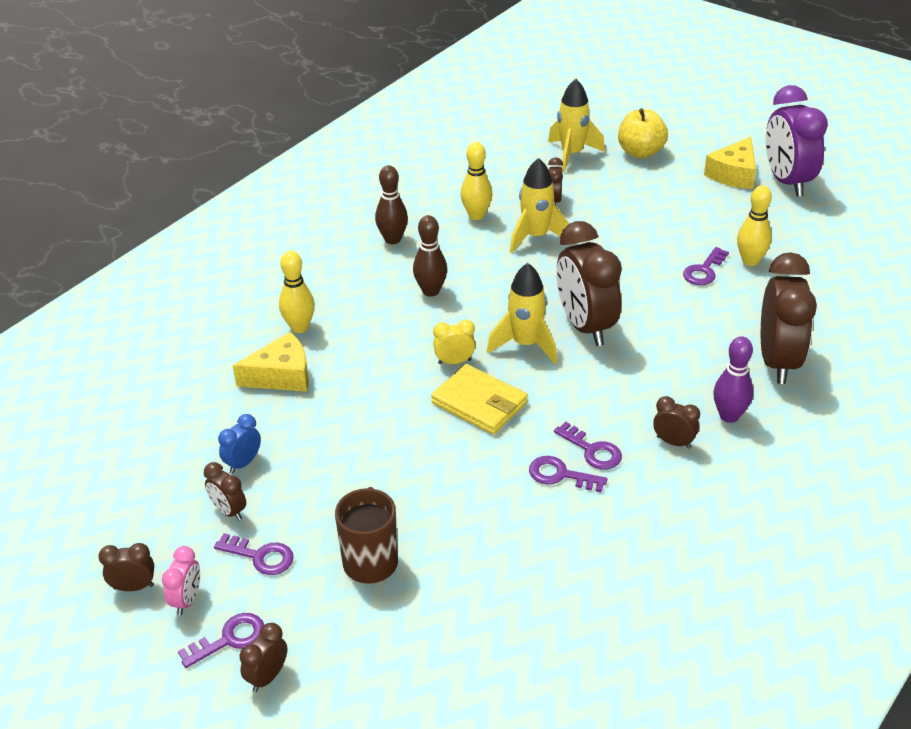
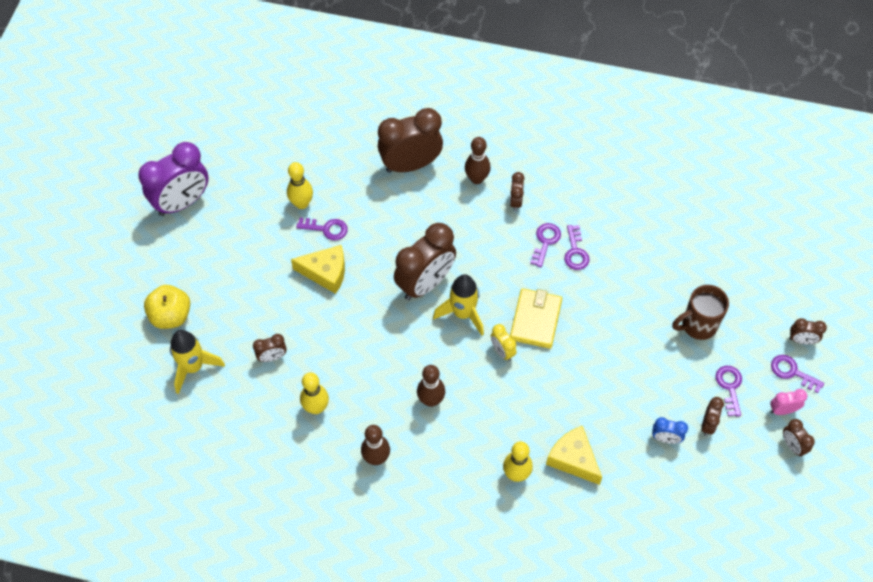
camera: 115 degrees left, 20 degrees up
yellow rocket [510,158,569,253] -> none
yellow cheese [704,137,756,189] -> yellow cheese moved to [291,245,345,294]
purple bowling pin [713,336,753,423] -> brown bowling pin [465,137,491,184]

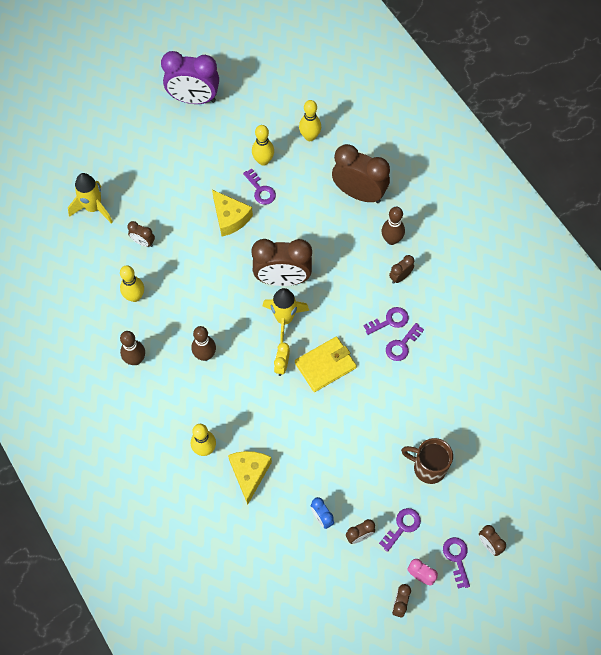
camera: 45 degrees right, 5 degrees up
yellow apple [144,285,190,329] -> none
none -> yellow bowling pin [299,100,321,141]

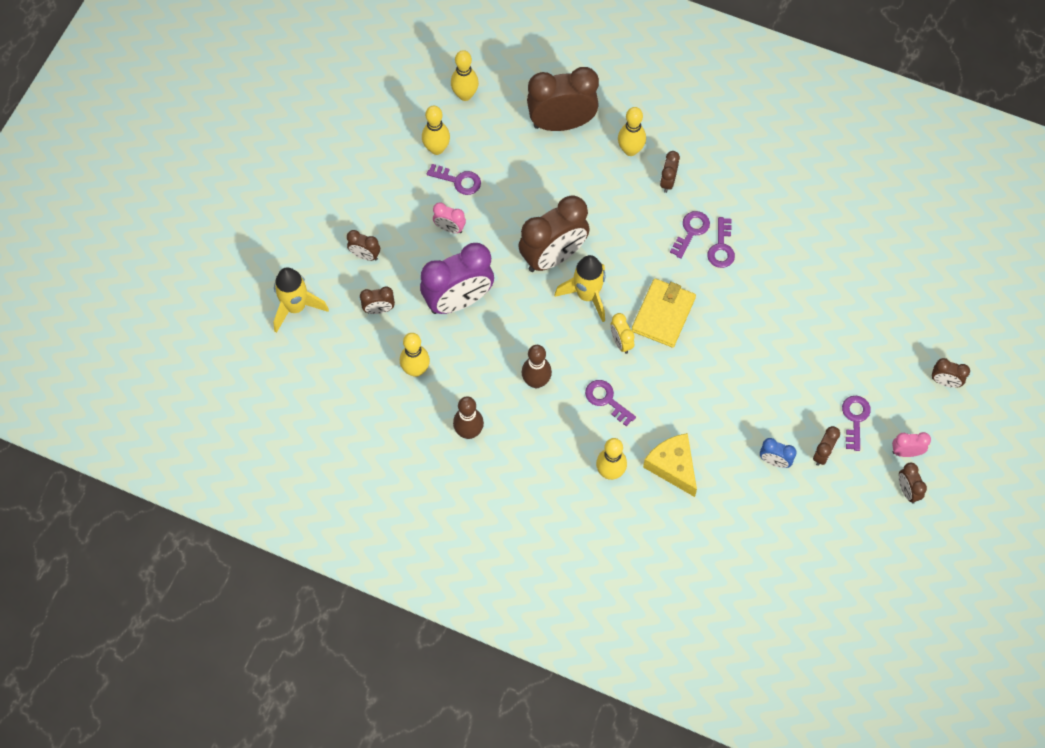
camera: 35 degrees left, 0 degrees up
purple clock [161,51,219,104] -> purple clock moved to [420,243,494,314]
yellow cheese [212,190,253,237] -> pink clock [433,203,466,233]
brown bowling pin [381,207,405,245] -> yellow bowling pin [618,107,646,156]
brown mug [401,438,453,484] -> none
purple key [443,537,470,589] -> purple key moved to [585,380,636,426]
none -> brown clock [347,230,380,261]

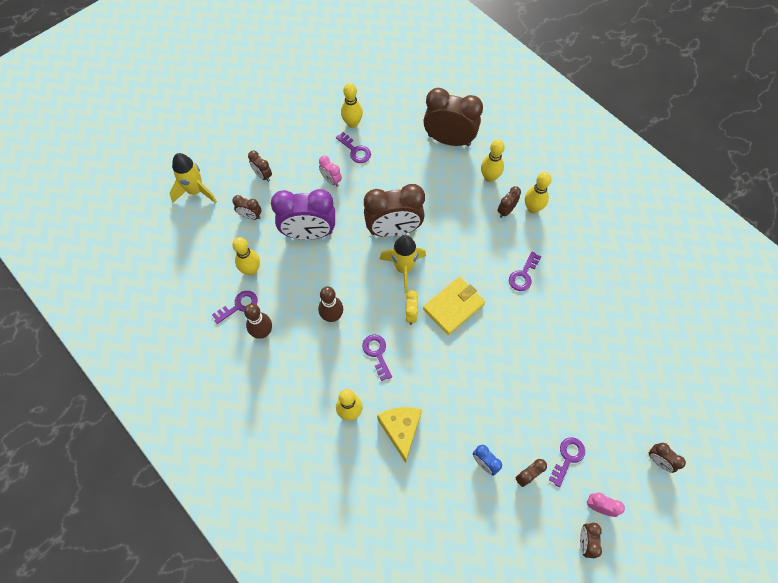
camera: 25 degrees right, 0 degrees up
yellow bowling pin [451,50,479,101] -> yellow bowling pin moved to [525,172,551,213]
purple key [670,211,710,259] -> purple key moved to [212,291,258,324]

